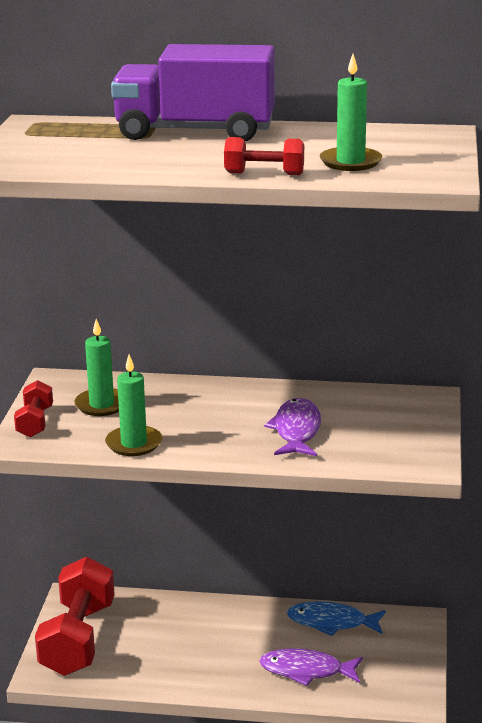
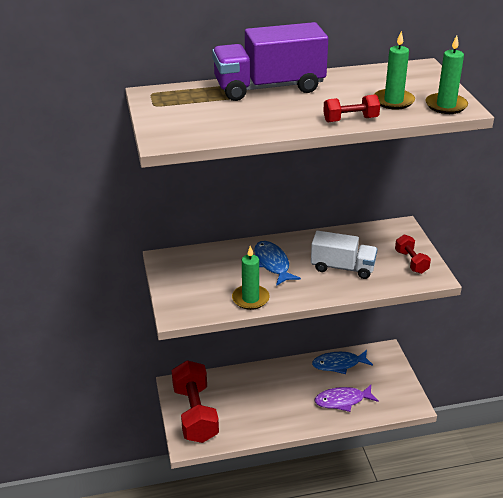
camera: 20 degrees left, 10 degrees up
red dumbbell [14,380,53,438] -> red dumbbell moved to [395,235,431,274]
green candle [74,319,119,416] -> green candle moved to [426,35,468,114]
purple fish [264,398,321,456] -> white truck [311,231,377,279]
none -> blue fish [254,241,301,286]

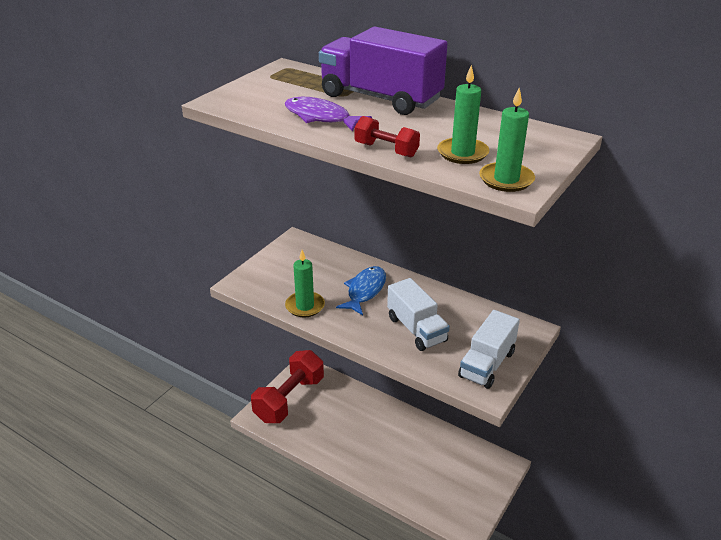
camera: 45 degrees right, 0 degrees up
blue fish [312,350,373,374] -> none
purple fish [314,385,379,412] -> purple fish moved to [285,97,372,131]
red dumbbell [395,235,431,274] -> white truck [458,310,520,389]

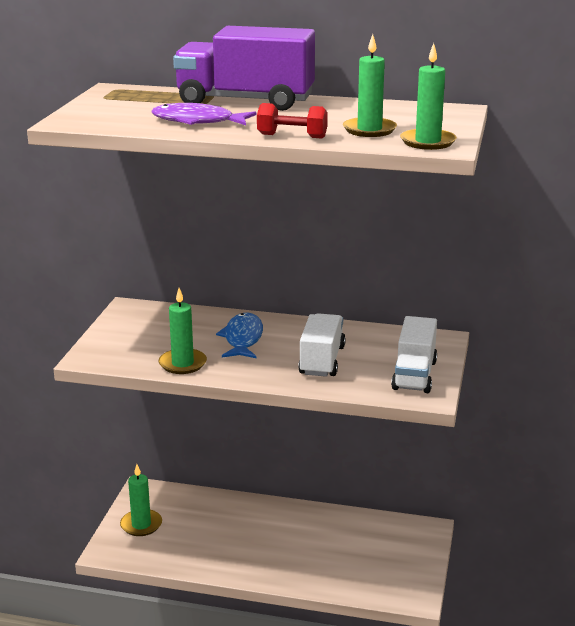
camera: 20 degrees left, 10 degrees down
red dumbbell [251,350,324,423] -> green candle [120,464,162,536]
white truck [387,278,450,351] -> white truck turned 120 degrees counterclockwise [298,313,346,377]

